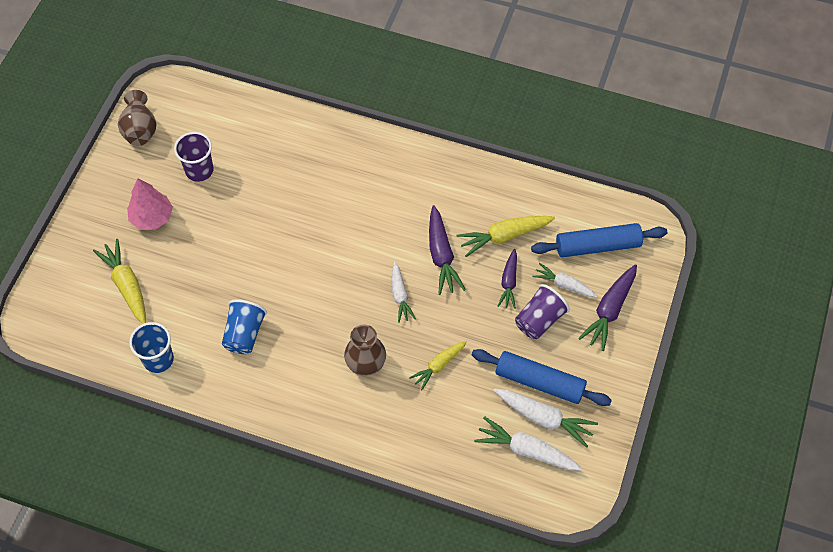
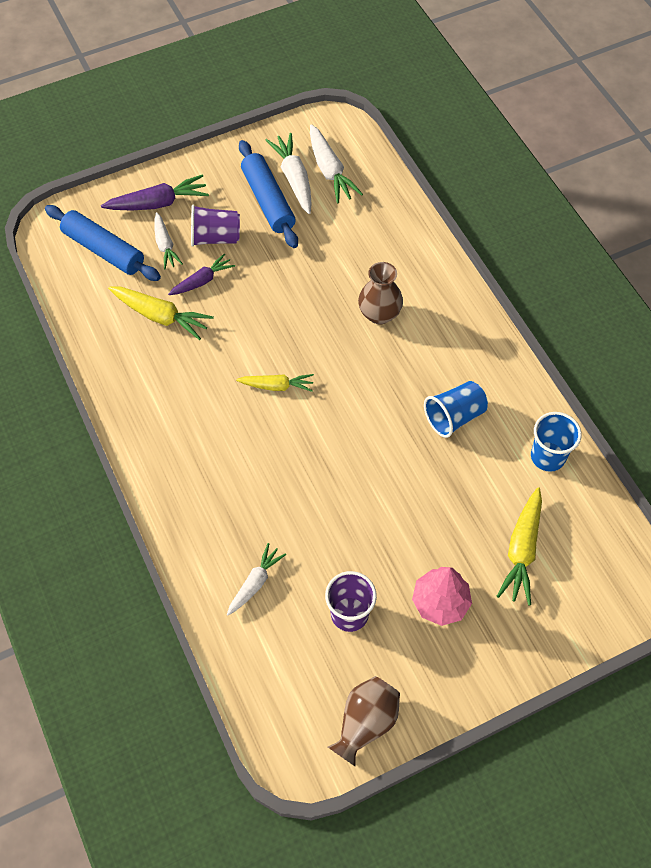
camera: 135 degrees left, 0 degrees up
white carrot [392,262,416,323] -> white carrot moved to [227,543,286,616]
yellow carrot [409,341,467,390] -> yellow carrot moved to [236,374,314,392]
purple carrot [429,205,466,295] -> none

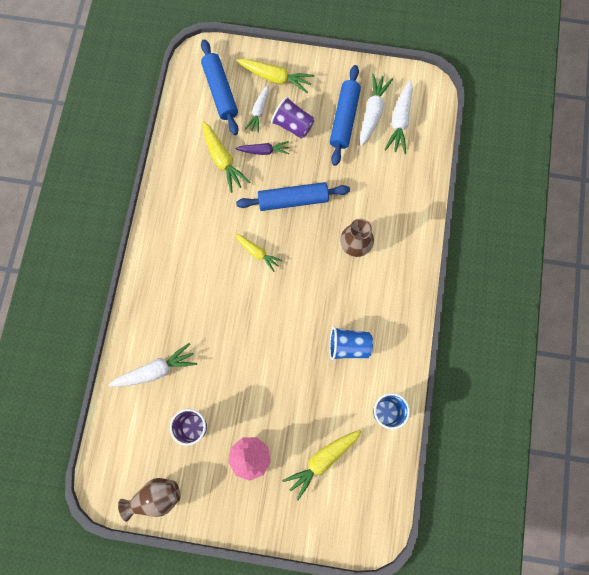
camera: 35 degrees right, 15 degrees up
purple carrot [101,174,209,210] -> yellow carrot [236,59,314,93]
white carrot [227,543,286,616] -> white carrot [108,343,197,387], size x1.52
none -> blue rolling pin [236,182,350,211]

